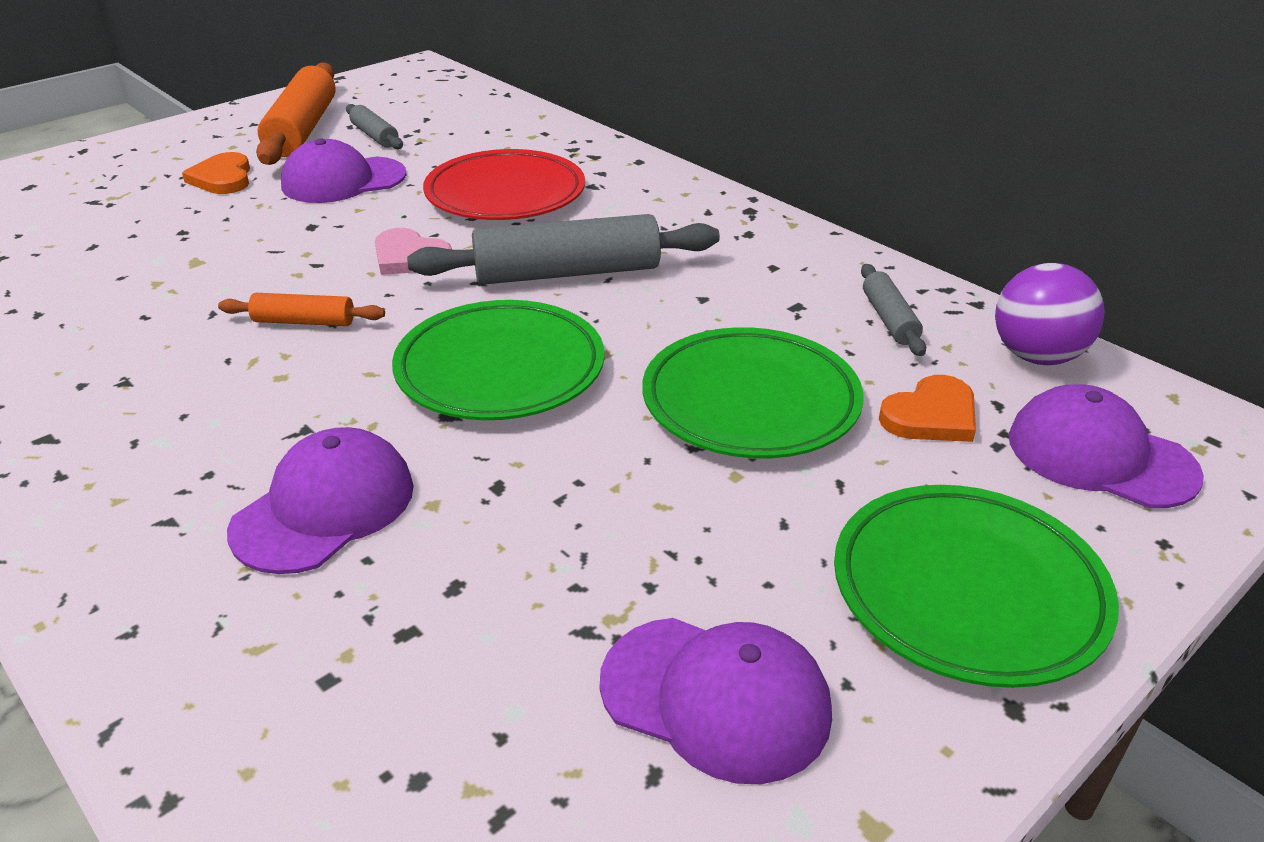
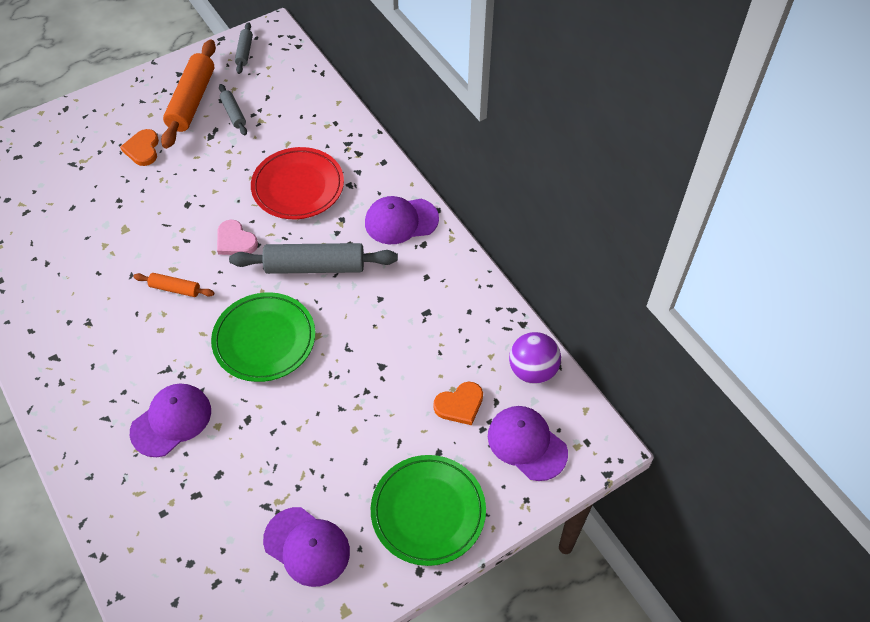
camera: 10 degrees right, 20 degrees up
purple cap [281,138,407,203] -> purple cap moved to [365,196,439,244]
green plate [642,327,864,458] -> none
grey rolling pin [861,264,926,356] -> grey rolling pin moved to [235,22,253,74]

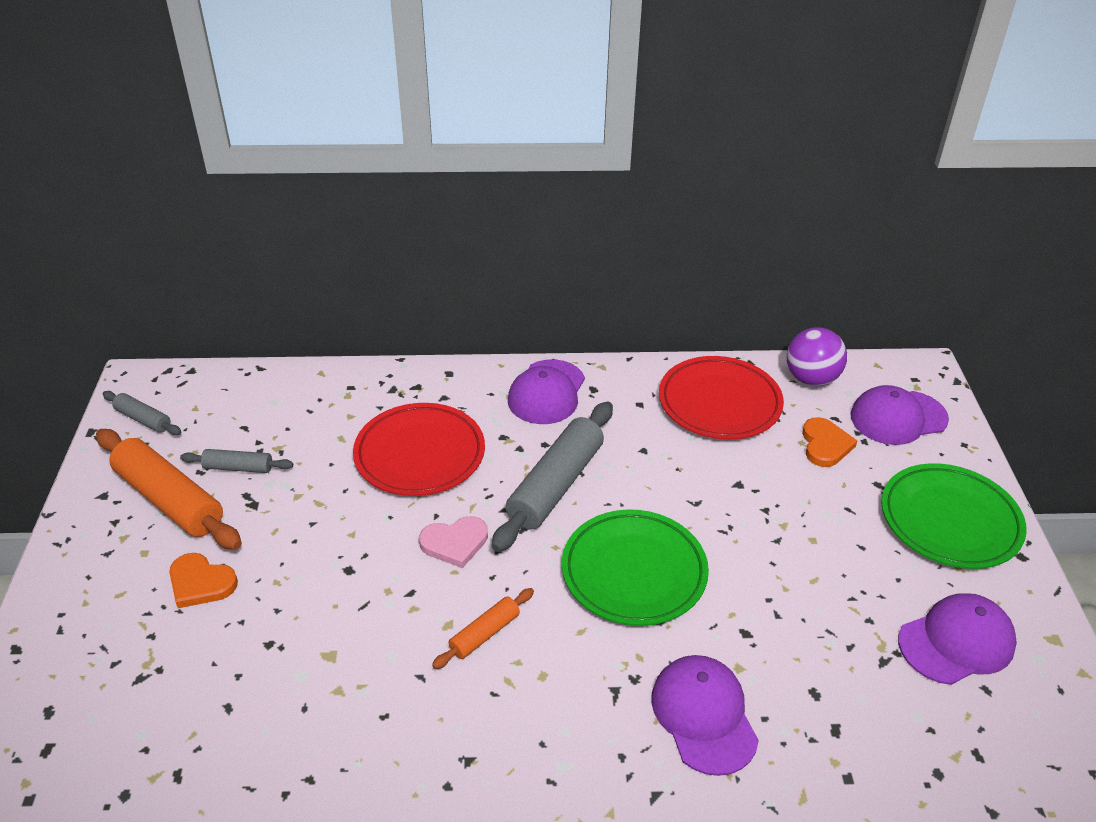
camera: 60 degrees left, 15 degrees down
none -> red plate [659,356,784,439]

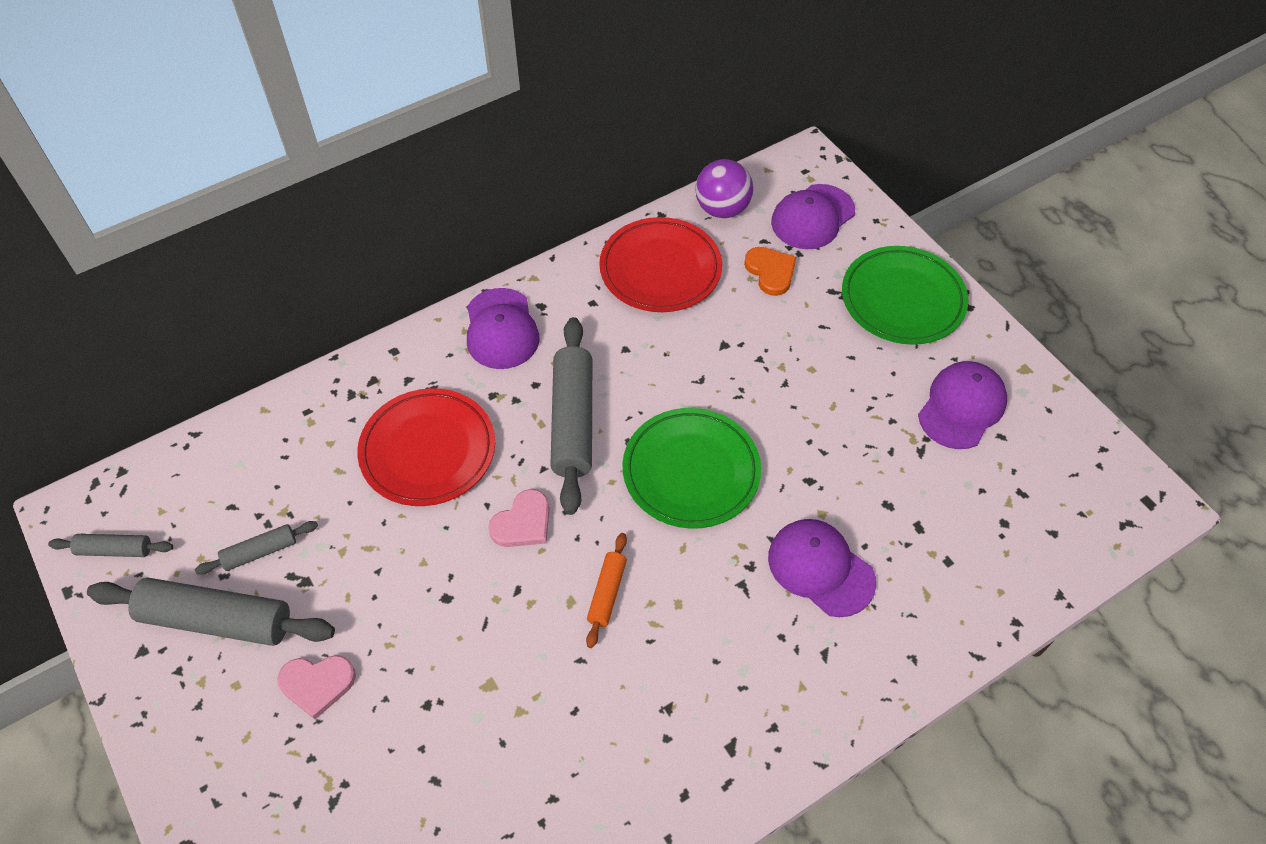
camera: 30 degrees left, 15 degrees up
orange rolling pin [96,429,242,550] -> grey rolling pin [87,578,335,646]
orange heart [169,553,238,608] -> pink heart [277,655,356,719]

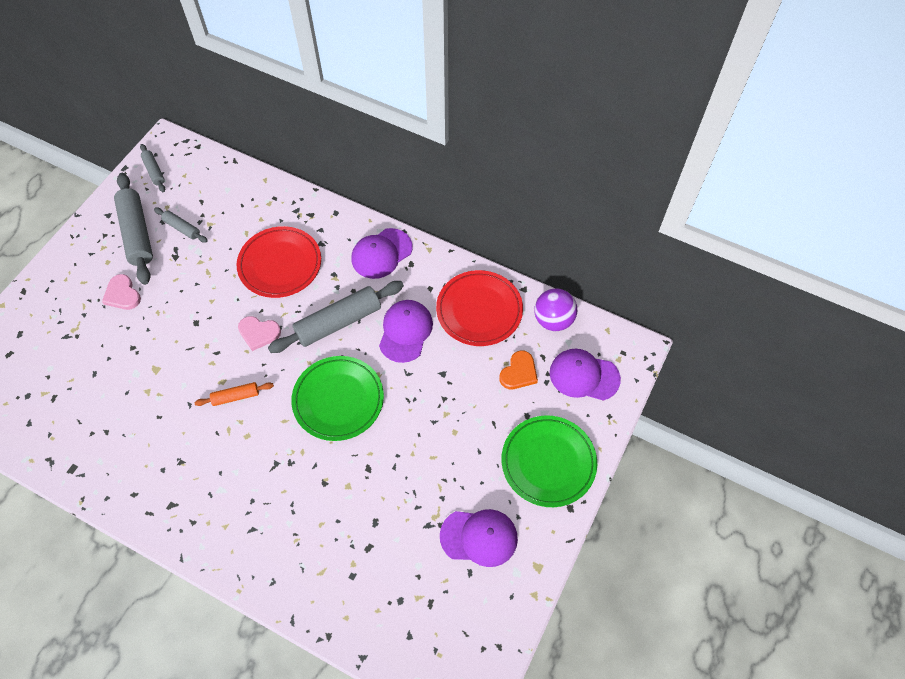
camera: 60 degrees right, 5 degrees up
purple cap [768,519,876,617] -> purple cap moved to [379,300,433,363]

